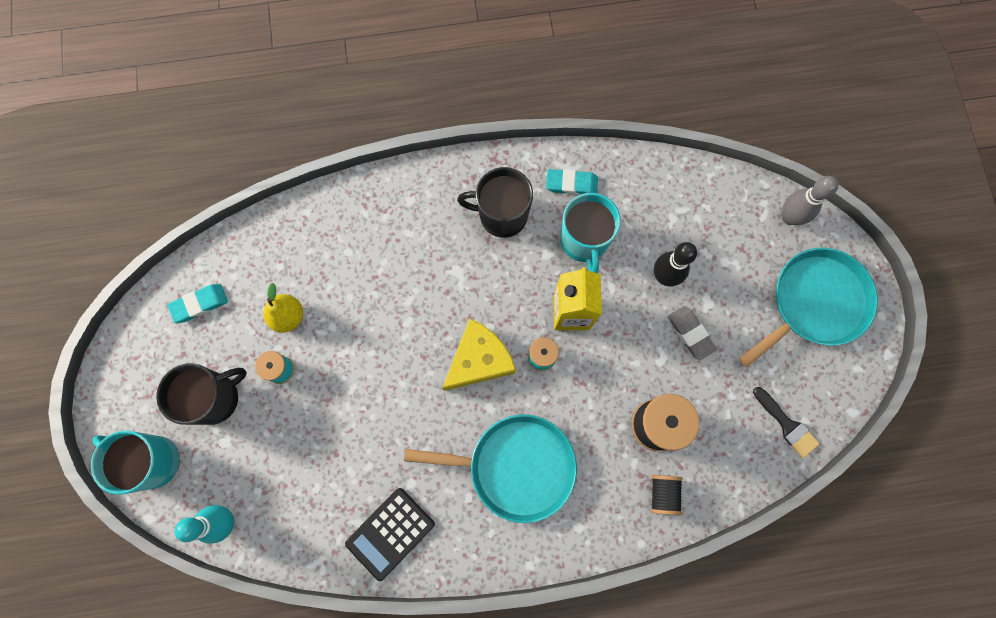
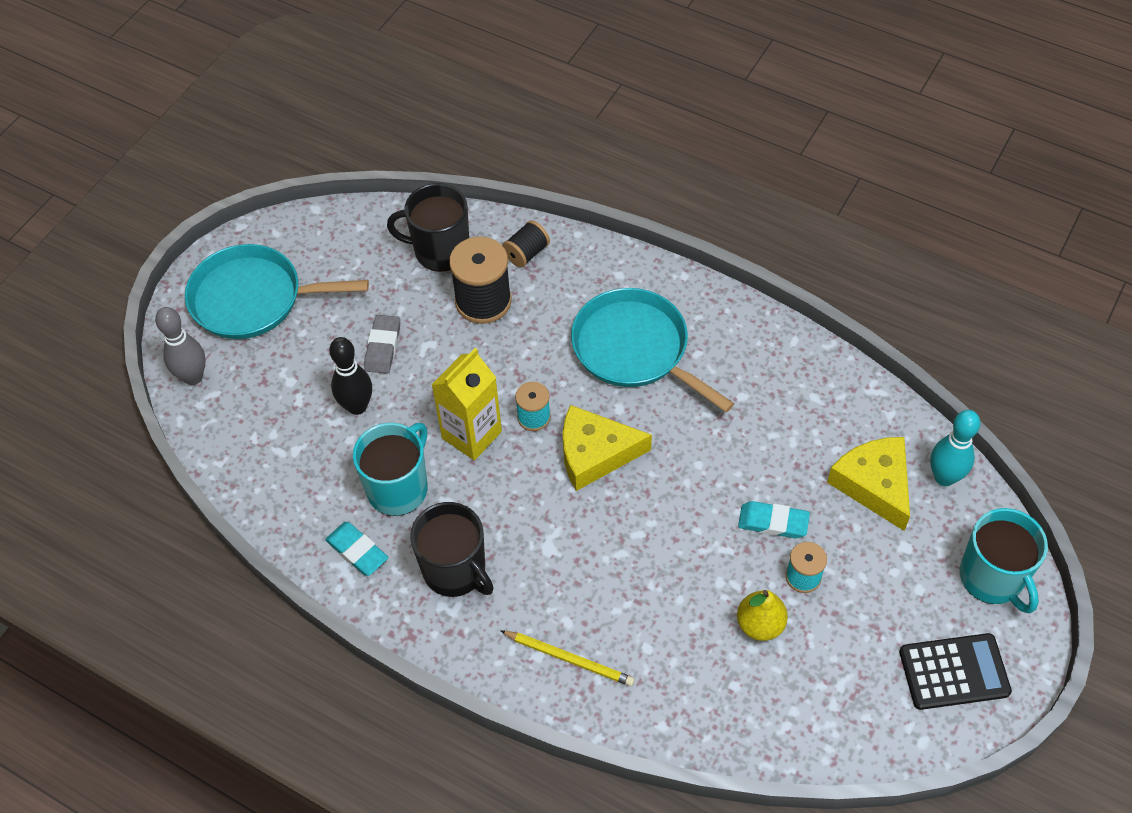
camera: 140 degrees left, 20 degrees down
black mug [156,363,247,425] -> black mug moved to [387,183,469,272]
turquoise eraser [167,284,228,323] -> turquoise eraser moved to [738,501,810,538]
black calculator [345,488,435,581] -> black calculator moved to [899,633,1012,710]
black brush [753,387,820,458] -> none
none -> yellow pencil [500,630,635,686]
none -> yellow cheese [827,437,910,531]

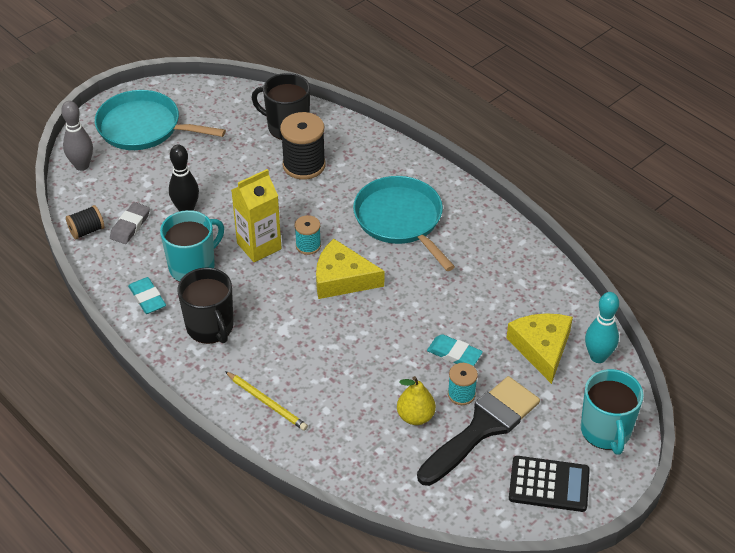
camera: 15 degrees right, 10 degrees down
grey eraser [364,315,400,374] -> grey eraser moved to [110,202,150,244]
black spool [502,220,550,267] -> black spool moved to [66,205,104,239]
none -> black brush [417,376,540,486]

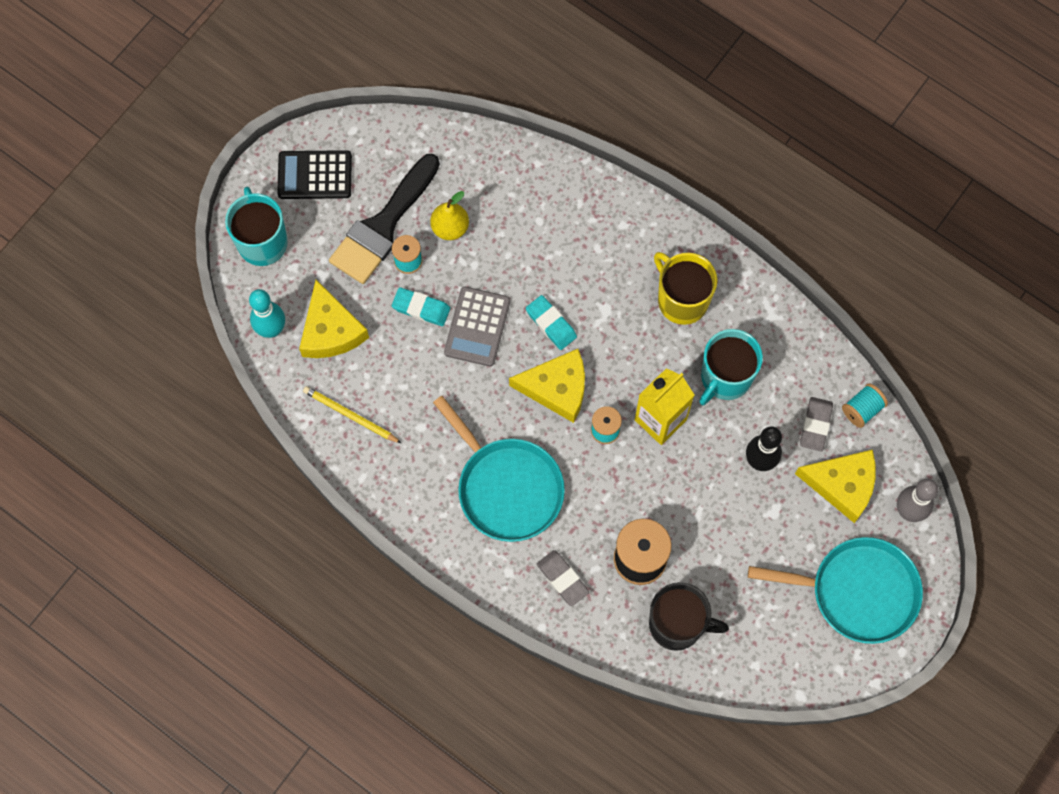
camera: 170 degrees right, 25 degrees up
black spool [66,205,104,239] -> turquoise spool [842,383,888,428]
turquoise eraser [128,277,166,314] -> turquoise eraser moved to [526,295,577,350]
black mug [177,268,234,344] -> yellow mug [654,252,717,325]
yellow pencil [225,371,308,431] -> yellow pencil moved to [303,386,401,443]
none -> grey calculator [444,287,510,367]
none -> grey eraser [537,550,589,606]
none -> yellow cheese [795,450,876,523]

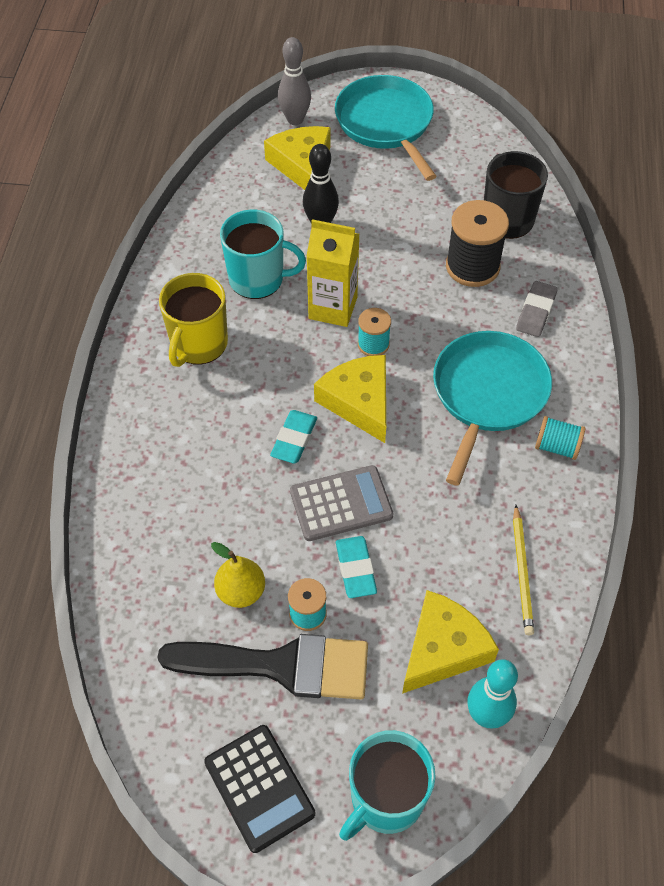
camera: 120 degrees left, 15 degrees down
grey eraser [800,397,833,452] -> none
turquoise spool [842,383,888,428] -> turquoise spool moved to [535,416,585,460]

